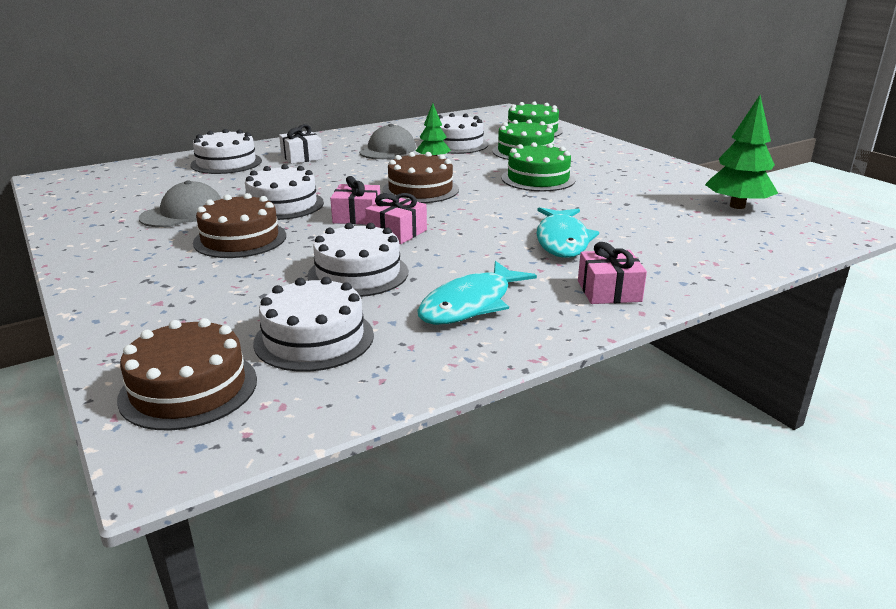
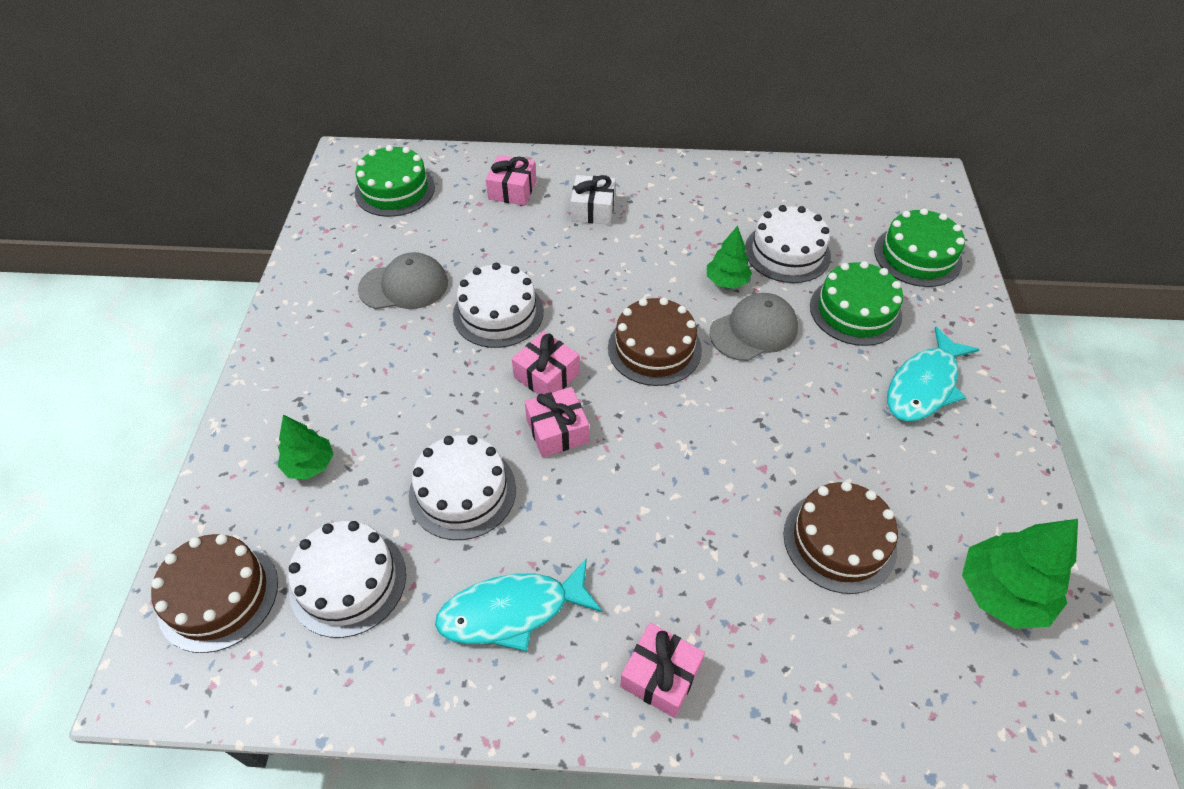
camera: 35 degrees right, 25 degrees up
white cake [190,129,262,174] -> pink gift [486,155,536,206]
brown cake [193,193,286,258] -> brown cake moved to [784,481,898,594]
grey cap [359,124,416,159] -> grey cap moved to [710,293,798,361]
green cake [502,142,575,191] -> green cake moved to [355,145,435,217]
turquoise fish [537,207,599,258] -> turquoise fish moved to [887,326,979,421]
none -> green tree [278,415,333,479]

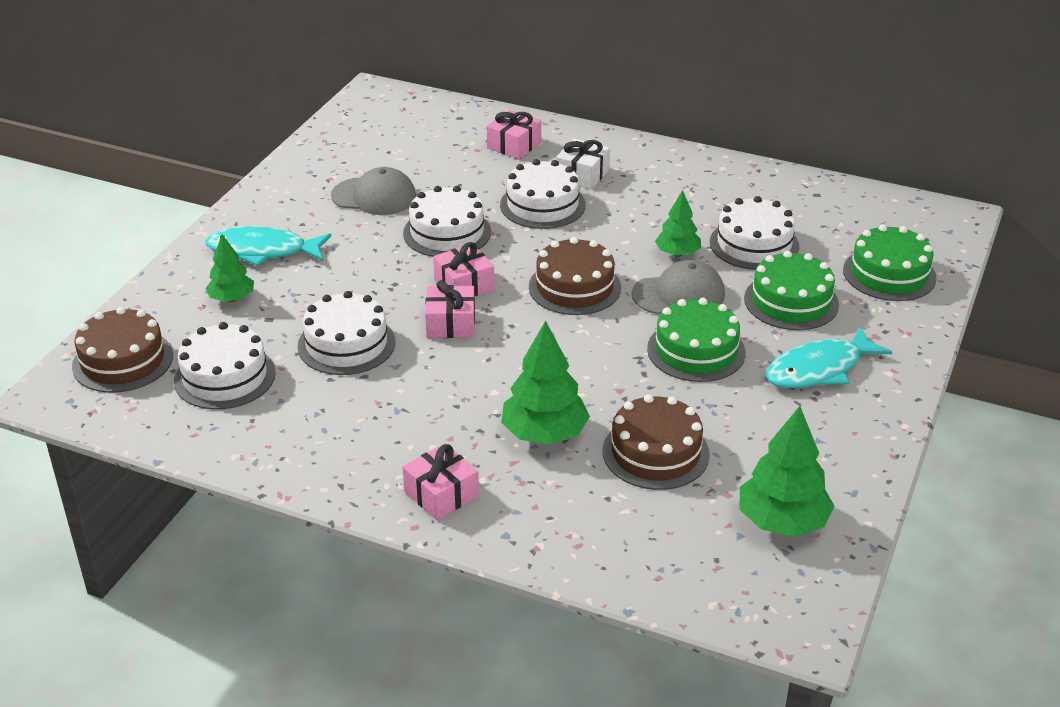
camera: 20 degrees right, 15 degrees down
green cake [355,145,435,217] -> green cake moved to [647,298,746,382]
turquoise fish [435,558,602,651] -> turquoise fish moved to [205,226,331,266]
none -> white cake [500,159,586,229]
none -> green tree [501,320,590,445]

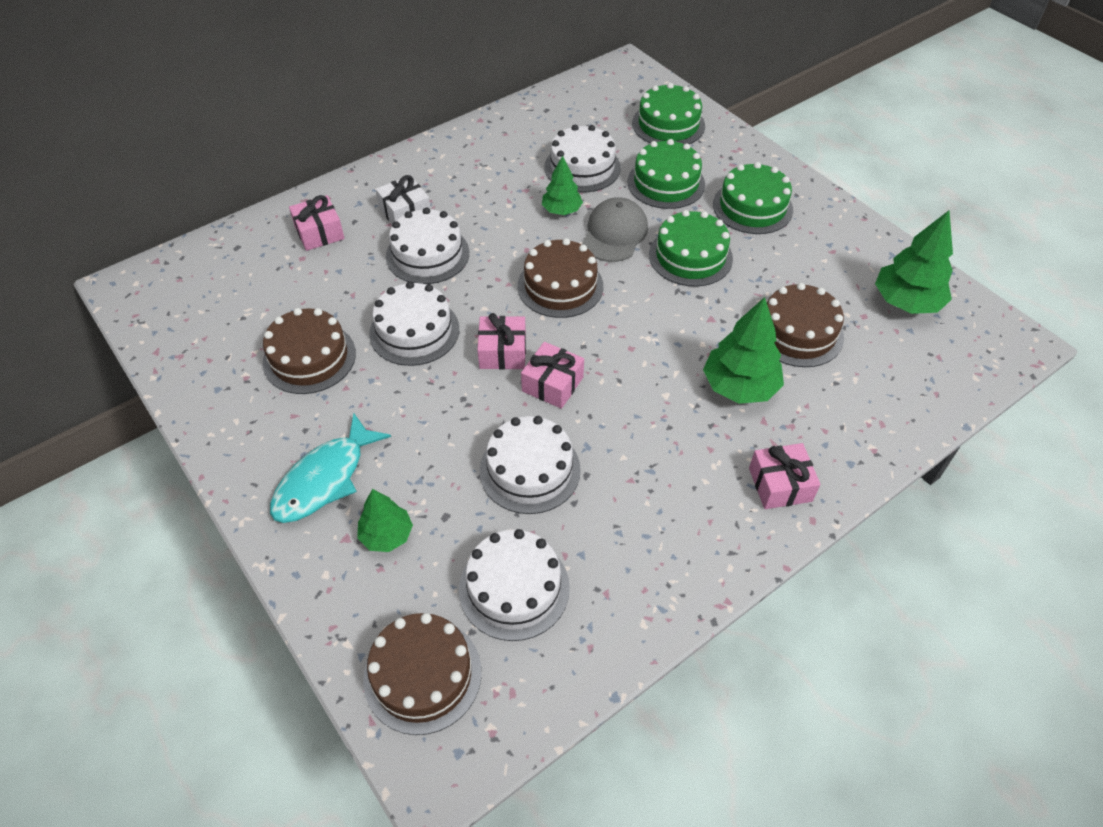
camera: 60 degrees left, 15 degrees up
grey cap [331,167,416,215] -> brown cake [263,308,356,394]
turquoise fish [765,326,892,388] -> green cake [713,162,793,234]

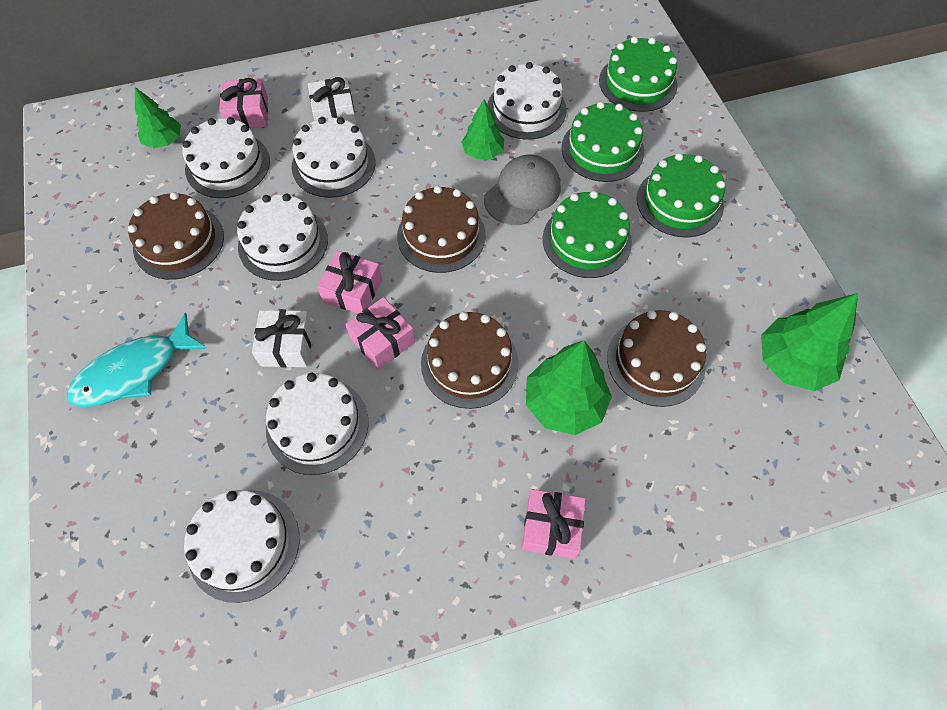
camera: 20 degrees right, 10 degrees up
green tree [357,489,413,552] -> green tree moved to [135,87,181,148]
brown cake [363,613,482,735] -> brown cake moved to [421,312,519,409]
none -> white cake [182,117,270,198]
none -> white gift [252,310,313,368]

